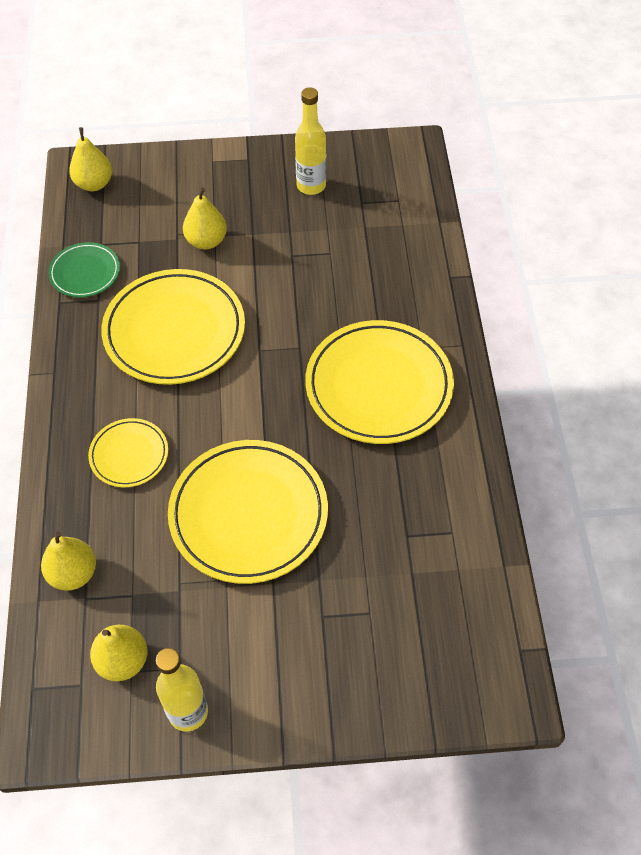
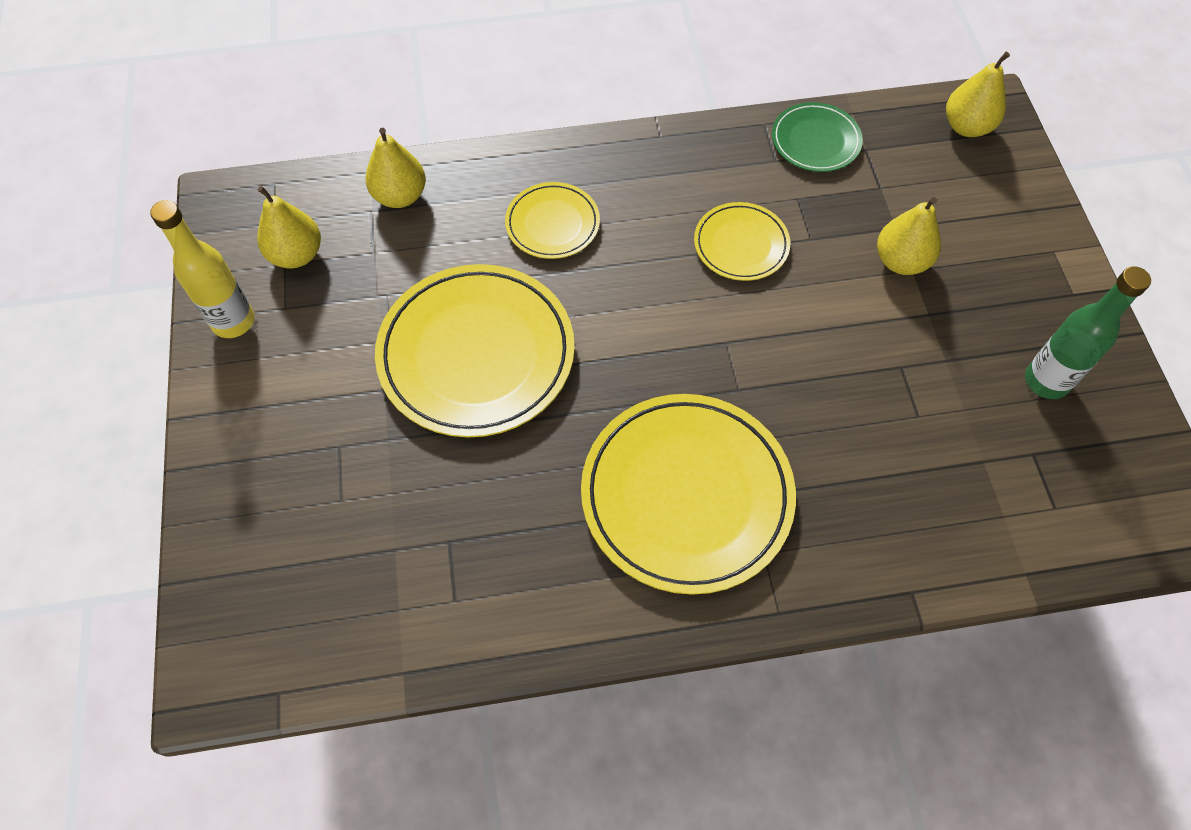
camera: 85 degrees right, 5 degrees up
yellow plate [101,269,245,385] -> yellow plate [694,202,790,281], size x0.52
yellow bottle [295,87,326,195] -> green bottle [1025,266,1151,399]

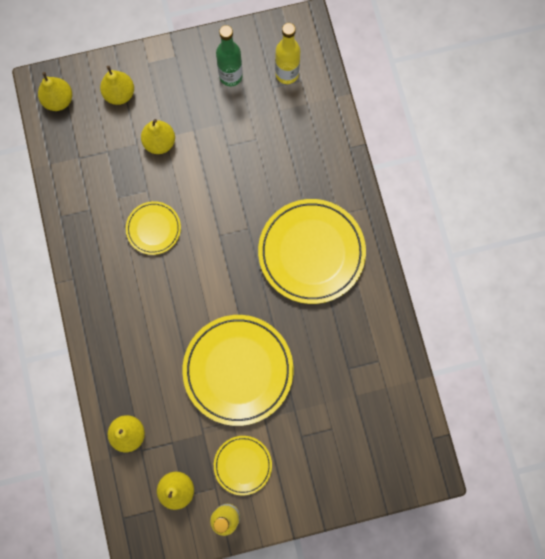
camera: 95 degrees left, 15 degrees up
yellow plate [505,182,600,259] -> yellow plate moved to [214,436,272,496]
green plate [772,102,863,172] -> none
none -> yellow pear [100,66,134,105]
none -> yellow bottle [275,23,300,84]

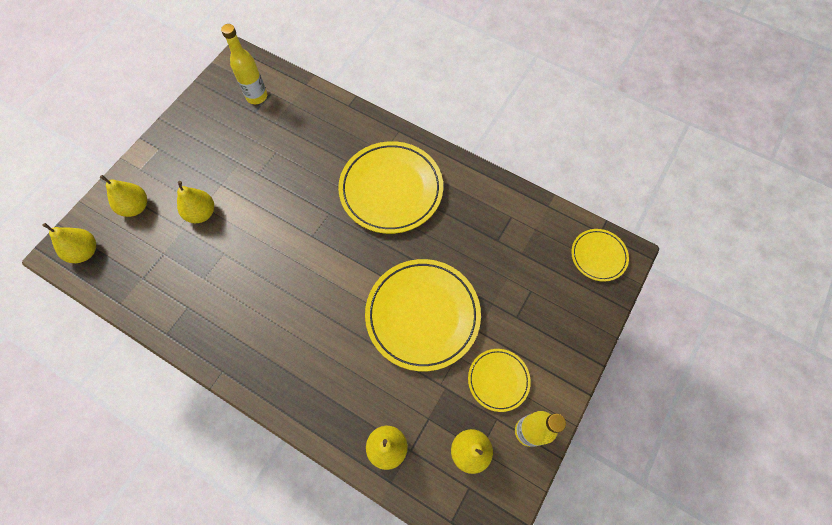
camera: 45 degrees left, 10 degrees down
yellow plate [126,201,181,255] -> yellow plate moved to [571,229,629,282]
green bottle [216,25,243,87] -> none

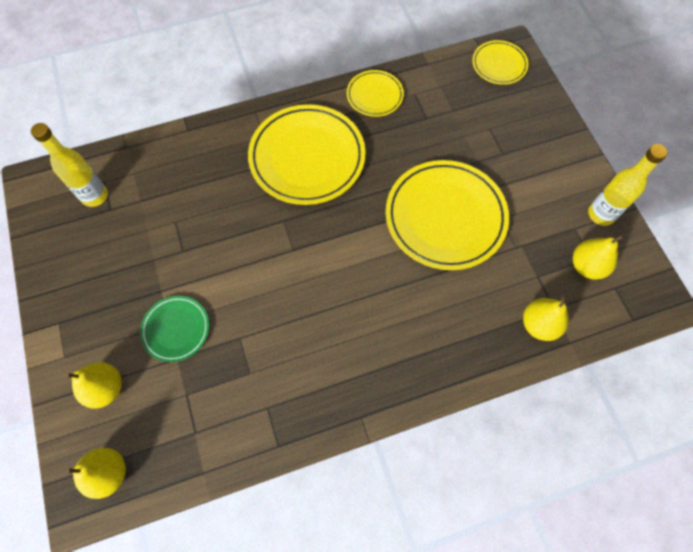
camera: 50 degrees left, 0 degrees up
yellow pear [177,181,214,223] -> green plate [140,296,209,362]
yellow plate [468,349,531,412] -> yellow plate moved to [347,70,404,117]

